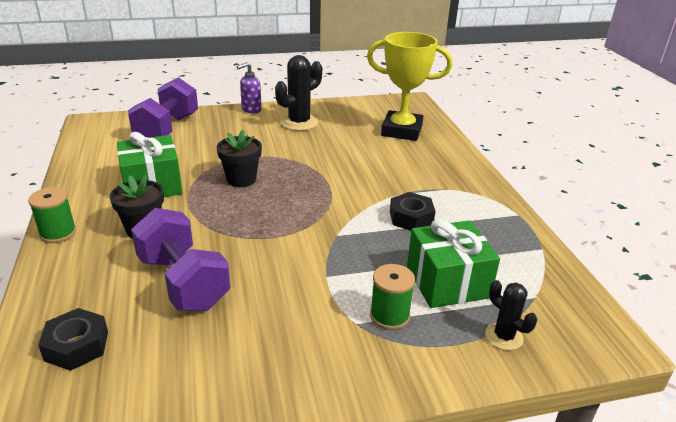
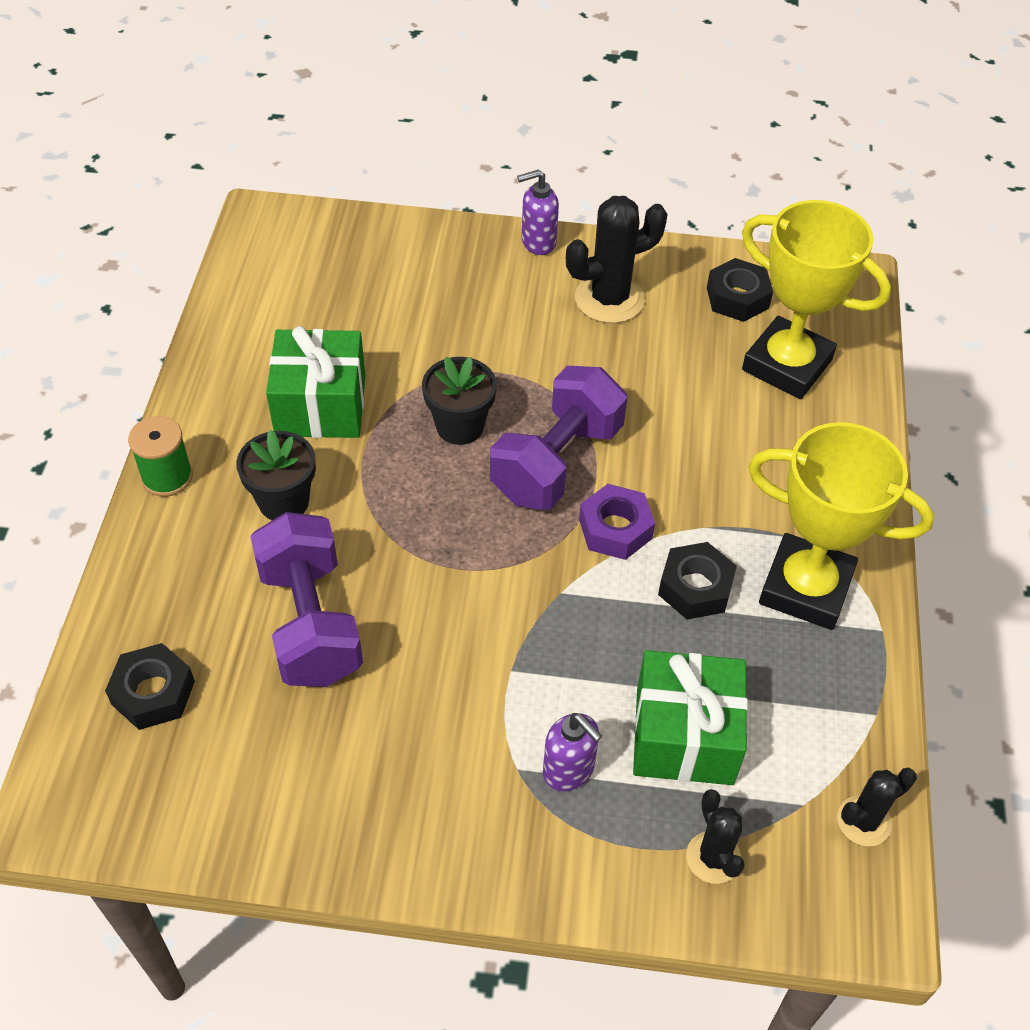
camera: 20 degrees right, 20 degrees up
purple dumbbell [128,77,198,138] -> purple dumbbell moved to [490,366,628,510]
green spool [370,264,415,330] -> purple soap dispenser [543,713,602,791]
none -> purple nut [579,484,655,560]
none -> black nut [707,258,773,322]
none -> yellow trophy [748,422,934,630]
none -> black cactus [837,768,917,846]

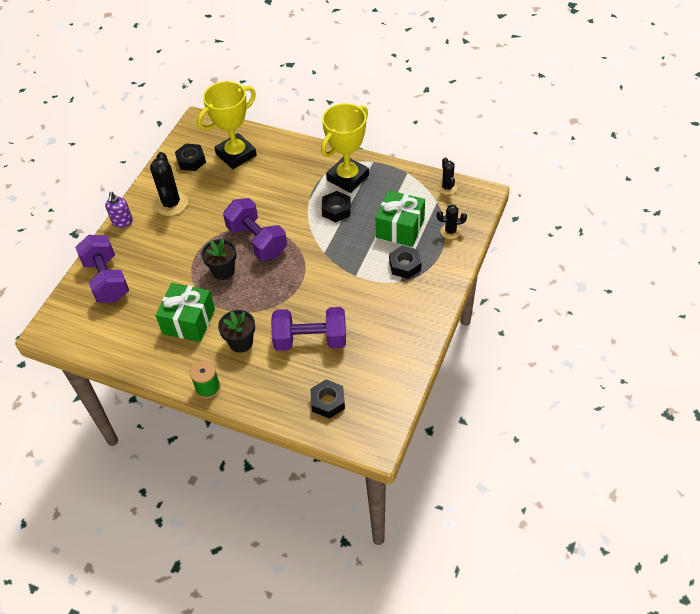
camera: 70 degrees left, 0 degrees up
purple soap dispenser [543,713,602,791] -> black nut [389,245,421,279]
purple nut [579,484,655,560] -> none
none -> purple dumbbell [75,235,129,303]

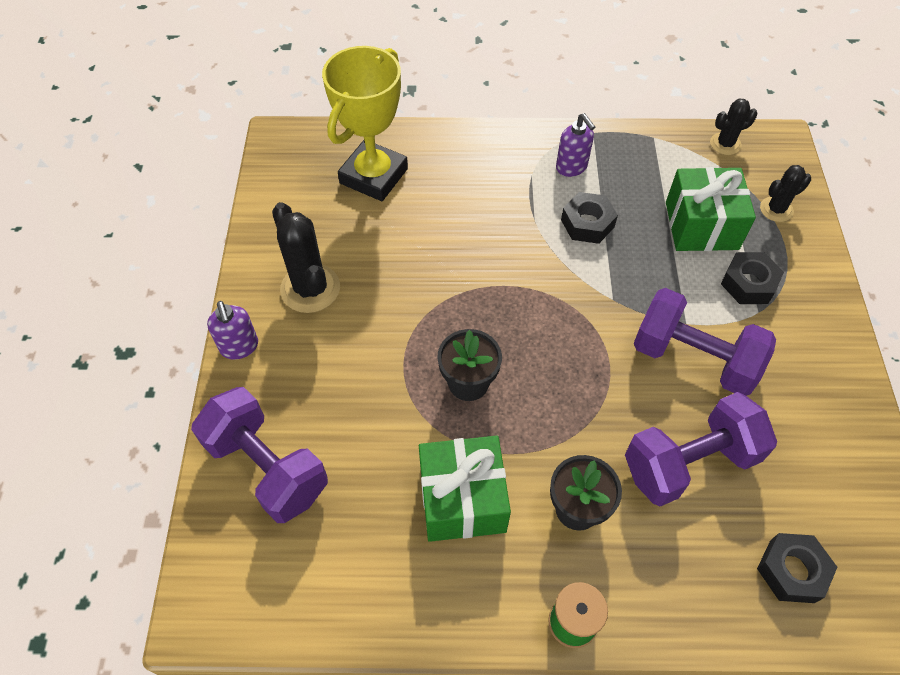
camera: 25 degrees left, 5 degrees up
black nut [175,143,206,171] -> none
purple dumbbell [223,198,287,261] -> purple dumbbell moved to [634,288,776,396]
yellow trophy [321,103,369,193] -> purple soap dispenser [556,113,595,177]
black cactus [438,157,457,195] -> black cactus turned 75 degrees counterclockwise [710,99,757,155]

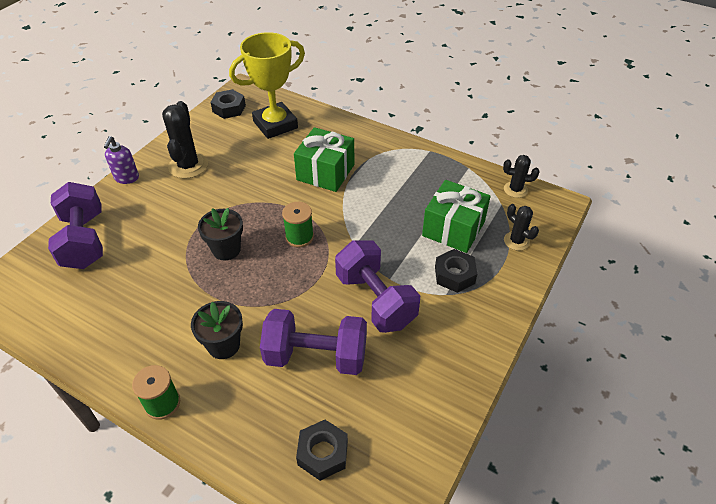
camera: 30 degrees right, 10 degrees down
green gift [419,436,511,542] -> green gift moved to [294,127,354,192]
purple soap dispenser [556,113,595,177] -> none
black nut [561,192,618,244] -> black nut moved to [210,89,246,119]
black cactus [760,165,811,222] -> black cactus turned 45 degrees clockwise [504,204,539,251]
none -> green spool [282,202,314,247]

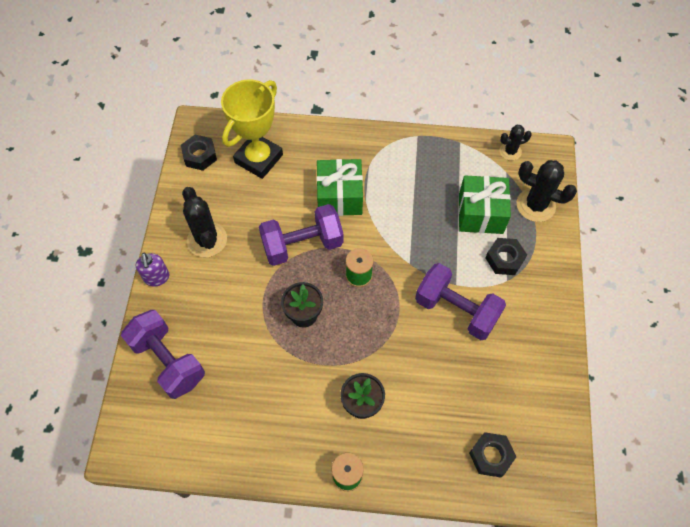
camera: 25 degrees left, 15 degrees up
purple dumbbell [260,309,367,375] -> purple dumbbell moved to [259,204,343,266]
black cactus [504,204,539,251] -> black cactus [517,160,577,222], size x1.70

